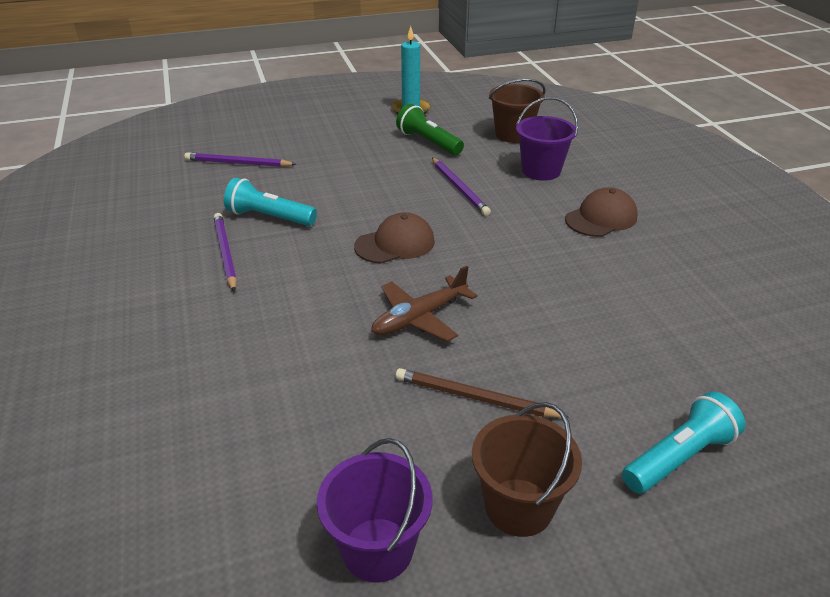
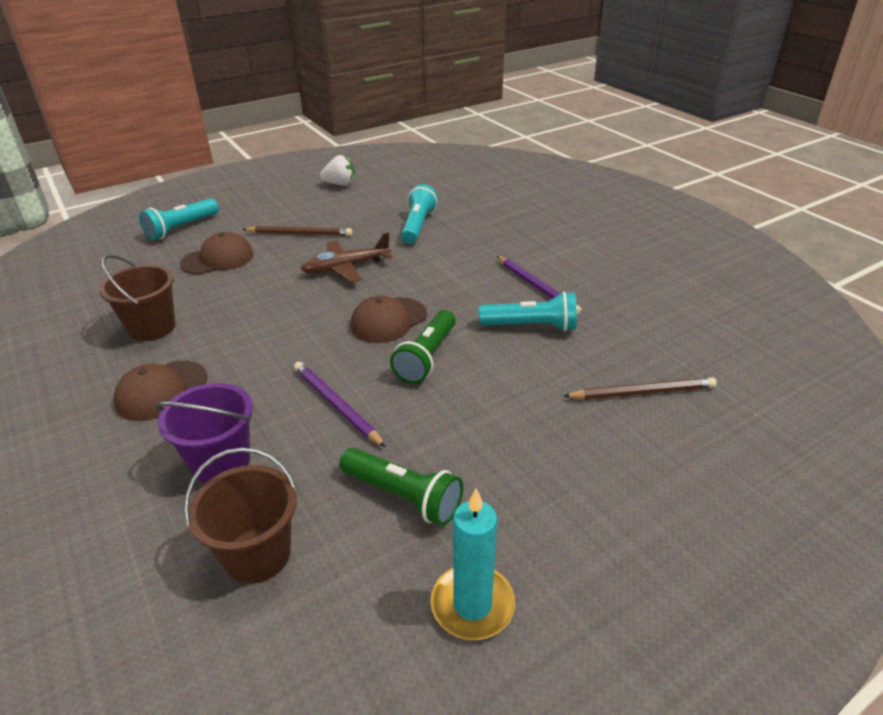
camera: 165 degrees right, 0 degrees up
purple pencil [184,152,296,167] -> brown pencil [563,377,717,400]
purple bucket [317,438,432,583] -> white strawberry [320,155,355,186]
brown plane [371,266,477,342] -> brown plane turned 150 degrees counterclockwise [300,232,392,282]
brown bucket [472,402,582,537] -> brown bucket moved to [99,255,175,341]
none -> brown cap [180,232,254,274]
none -> green flashlight [390,310,456,384]
none -> turquoise flashlight [401,184,438,244]

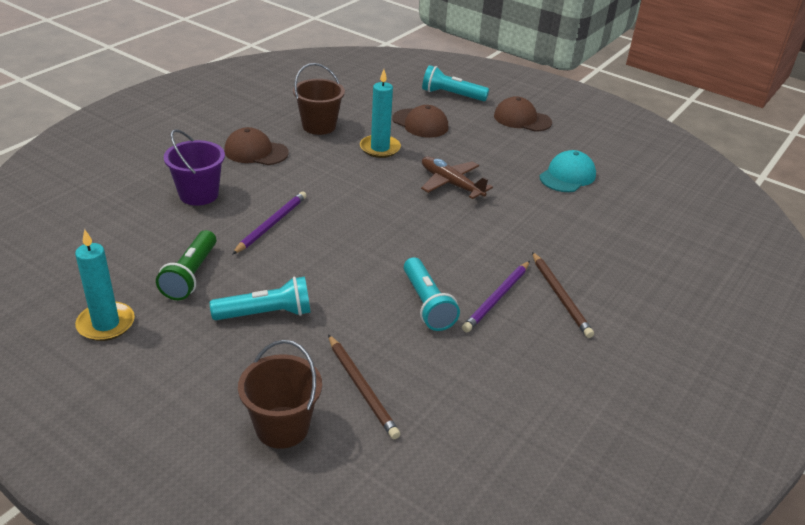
camera: 65 degrees right, 0 degrees up
brown bucket [184,447,297,584] -> brown bucket moved to [238,340,322,449]
brown pencil [242,226,352,236] -> brown pencil moved to [532,252,594,338]
white strawberry [320,155,355,186] -> none
brown cap [350,295,427,343] -> brown cap moved to [494,96,552,131]
green flashlight [390,310,456,384] -> none
turquoise flashlight [401,184,438,244] -> turquoise flashlight moved to [210,277,311,320]
none -> turquoise candle [360,69,401,158]
none -> turquoise cap [540,150,596,192]

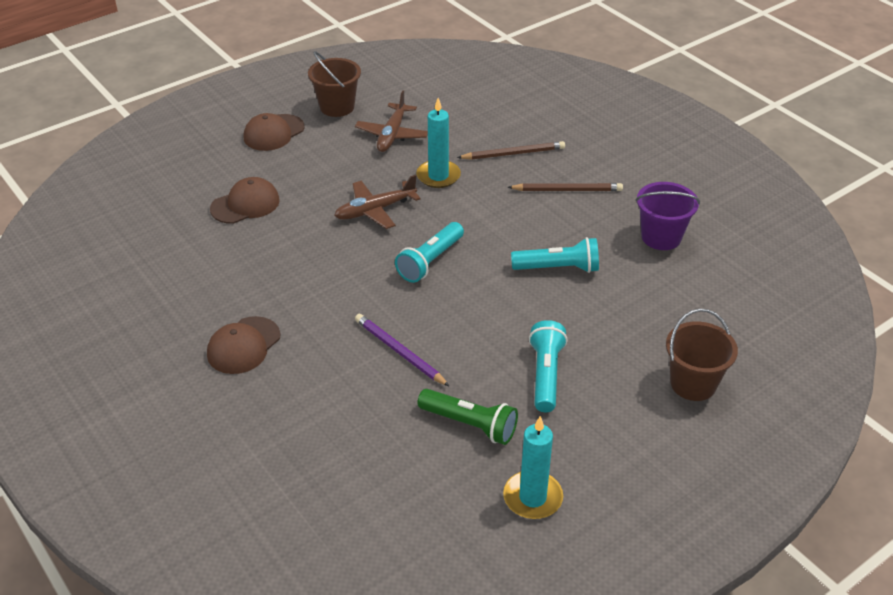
camera: 70 degrees left, 5 degrees up
purple bucket [164,129,225,206] -> purple bucket moved to [635,182,700,250]
brown bucket [293,63,345,135] -> brown bucket moved to [308,51,361,117]
brown pencil [328,334,400,439] -> brown pencil moved to [457,141,565,160]
turquoise candle [360,69,401,158] -> turquoise candle moved to [416,98,461,188]
turquoise flashlight [422,65,489,101] -> turquoise flashlight moved to [395,222,464,283]
purple pencil [462,261,530,332] -> none
turquoise cap [540,150,596,192] -> brown plane [355,90,428,152]

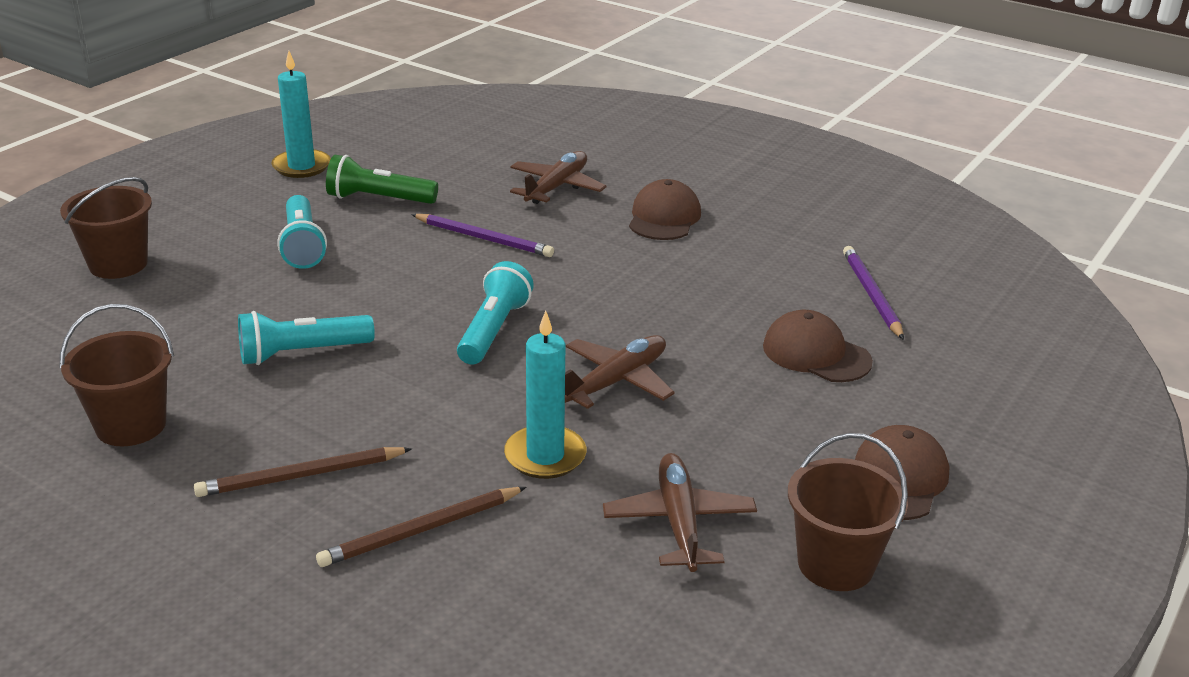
camera: 160 degrees right, 10 degrees down
brown cap [210,177,280,224] -> brown cap turned 90 degrees clockwise [763,310,873,382]
purple bucket [635,182,700,250] -> brown bucket [60,304,174,446]
none -> brown plane [510,151,607,204]
none -> purple pencil [843,246,904,340]

